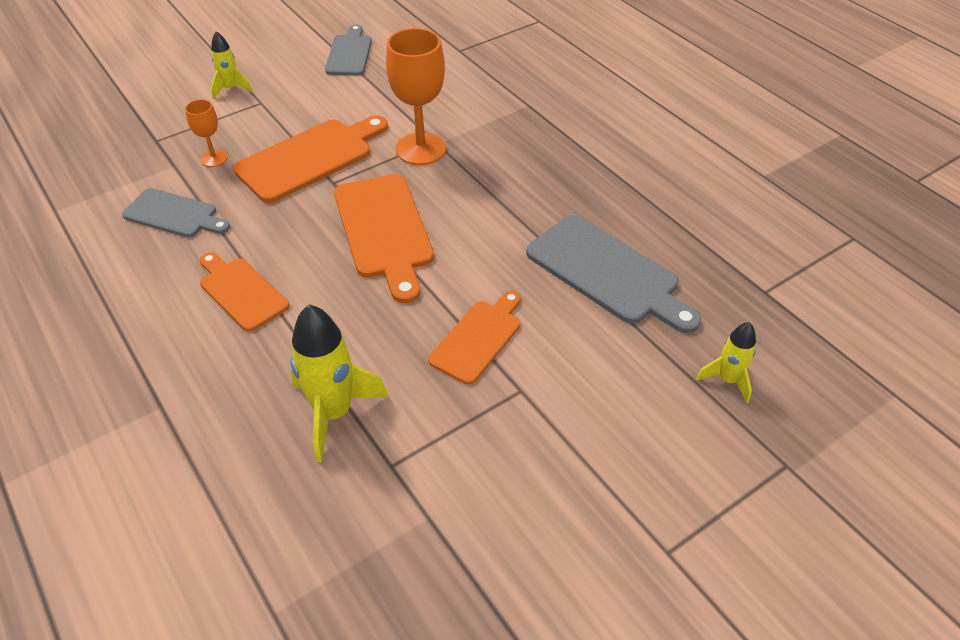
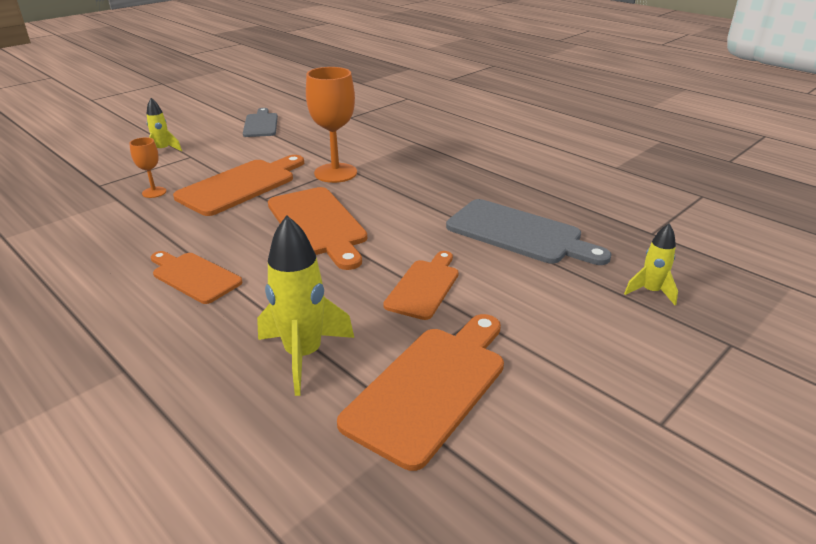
camera: 10 degrees left, 15 degrees down
grey cutting board [122,188,230,237] -> none
none -> orange cutting board [337,314,504,471]

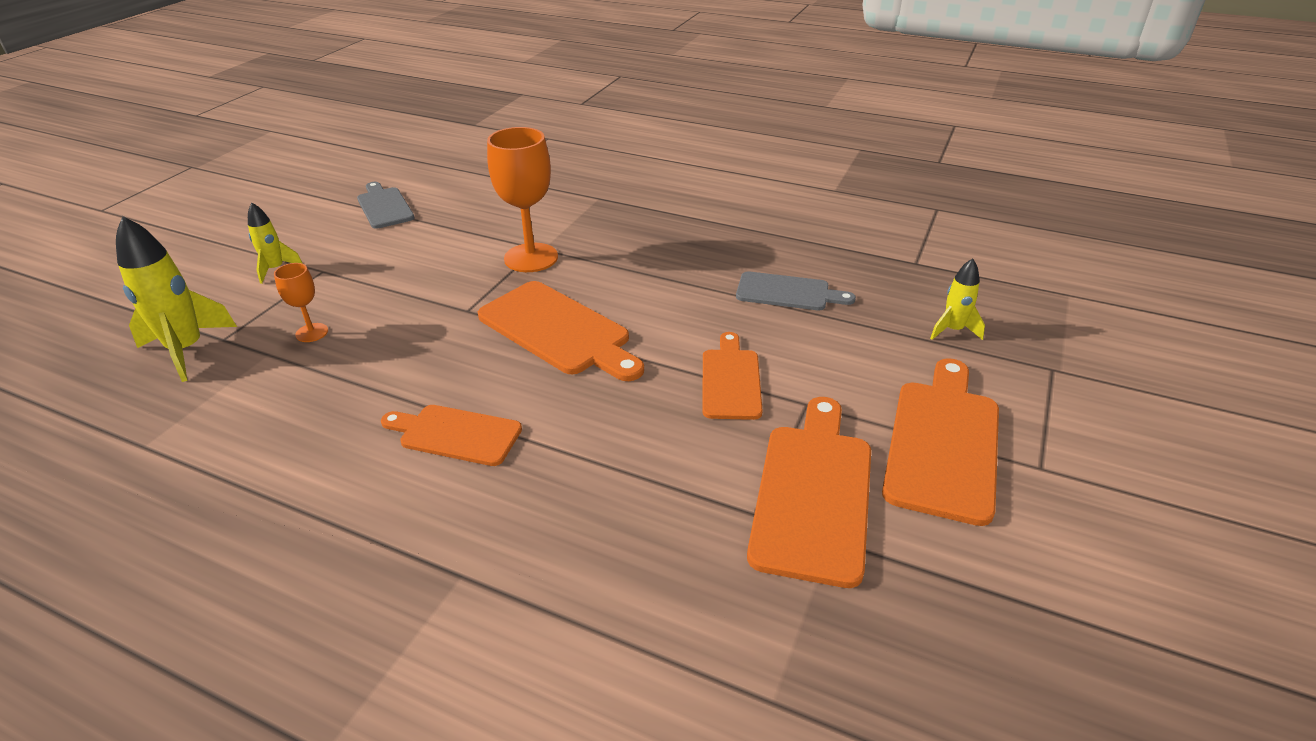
camera: 20 degrees left, 5 degrees up
orange cutting board [173,155,304,216] -> orange cutting board moved to [882,358,999,526]
yellow rocket [257,215,354,396] -> yellow rocket moved to [116,216,237,382]
grey cutting board [446,199,612,265] -> grey cutting board [736,271,856,310], size x0.63

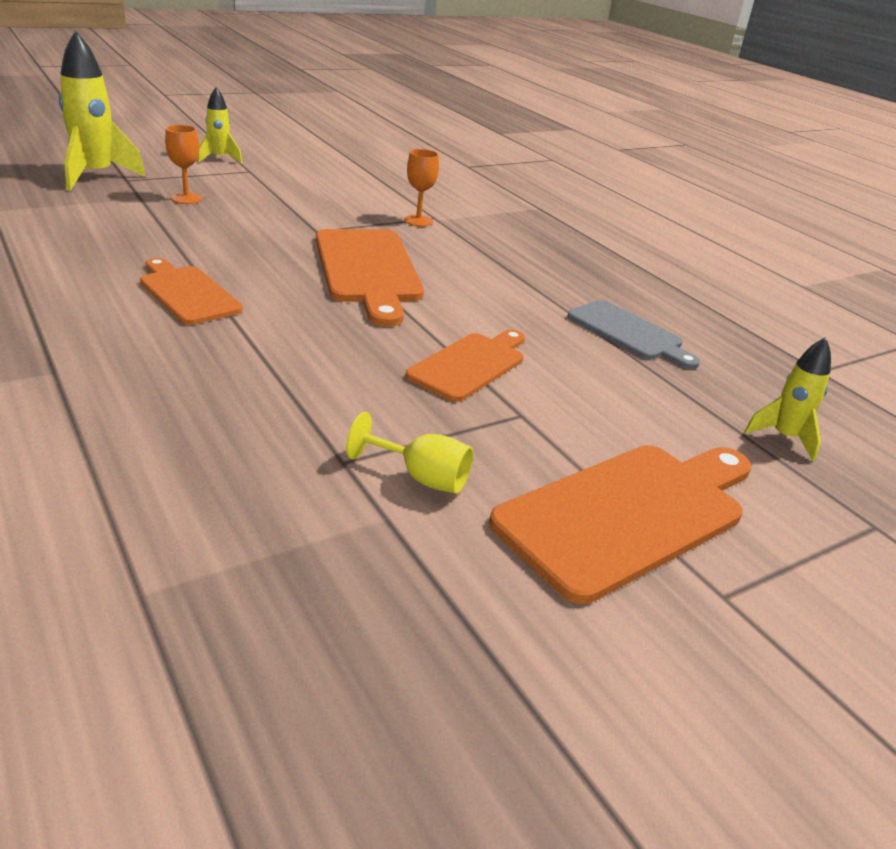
camera: 30 degrees right, 5 degrees down
grey cutting board [357,182,414,229] -> none
orange goblet [487,127,558,272] -> orange goblet [404,149,439,227], size x0.51
orange cutting board [747,397,871,588] -> yellow goblet [346,412,473,494]

